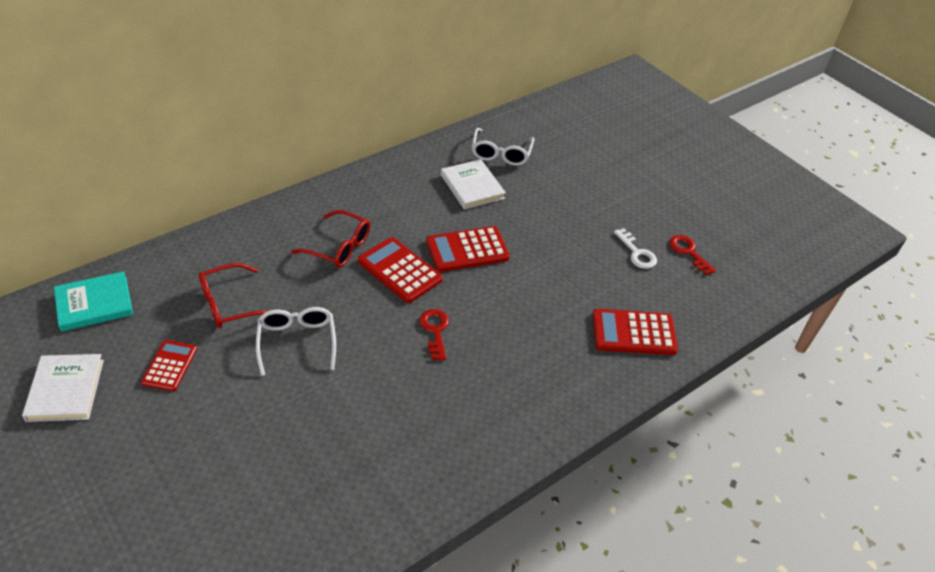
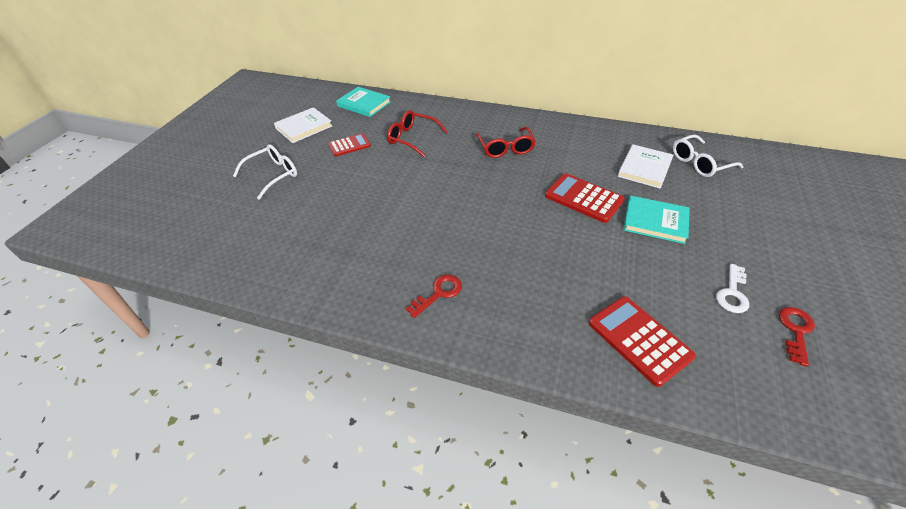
camera: 60 degrees right, 0 degrees up
white glasses [256,307,336,376] -> white glasses moved to [233,144,297,200]
red calculator [358,237,443,303] -> none
red key [420,309,449,360] -> red key moved to [406,274,462,318]
none -> turquoise book [623,196,690,244]

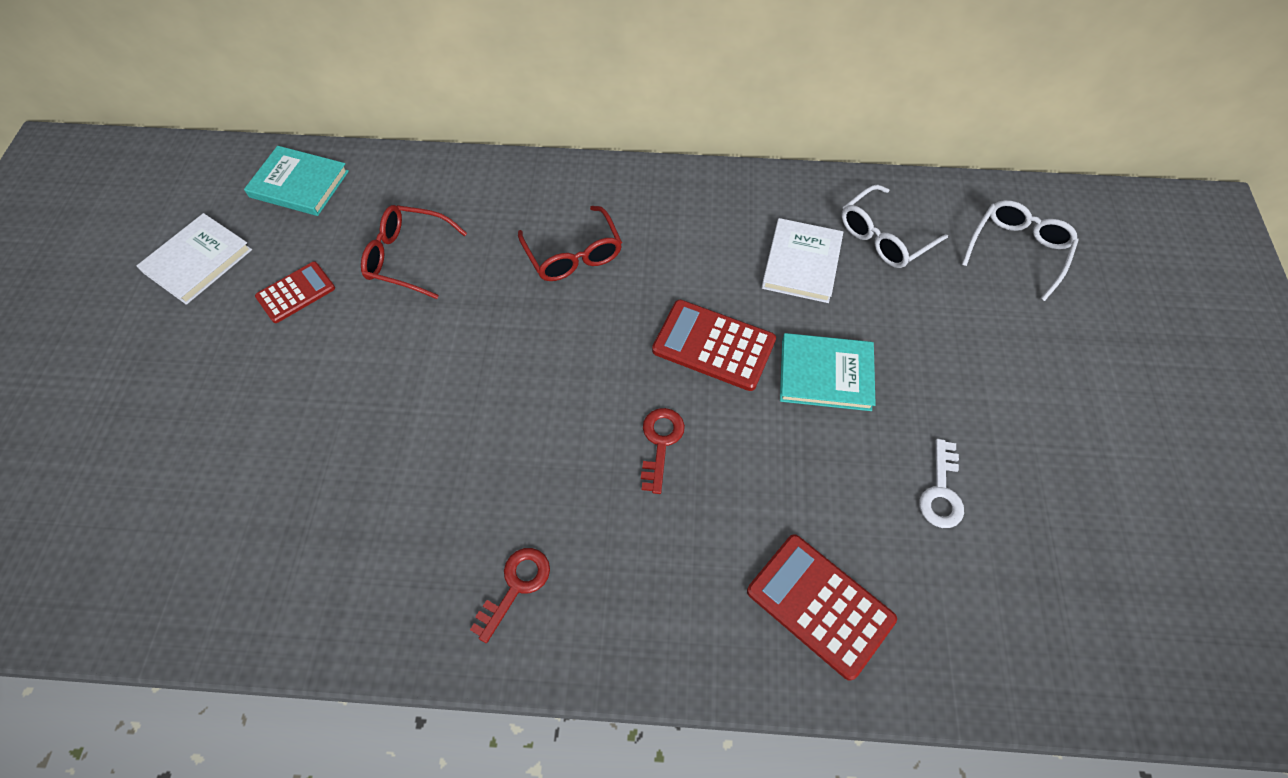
camera: 15 degrees left, 15 degrees up
white glasses [233,144,297,200] -> white glasses moved to [962,200,1079,301]
red key [779,307,815,366] -> red key moved to [641,408,685,494]

